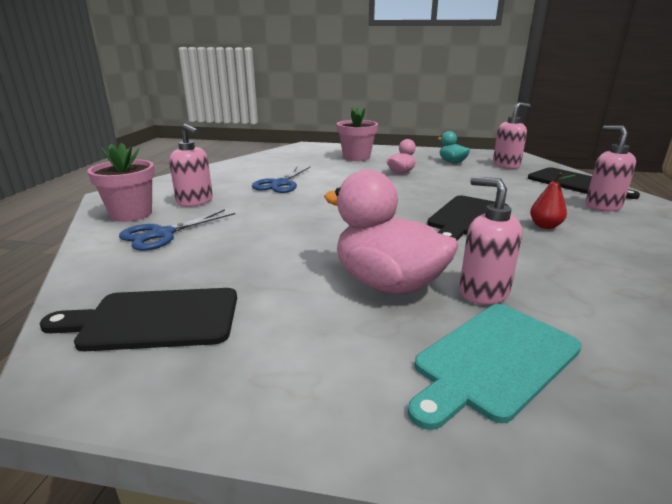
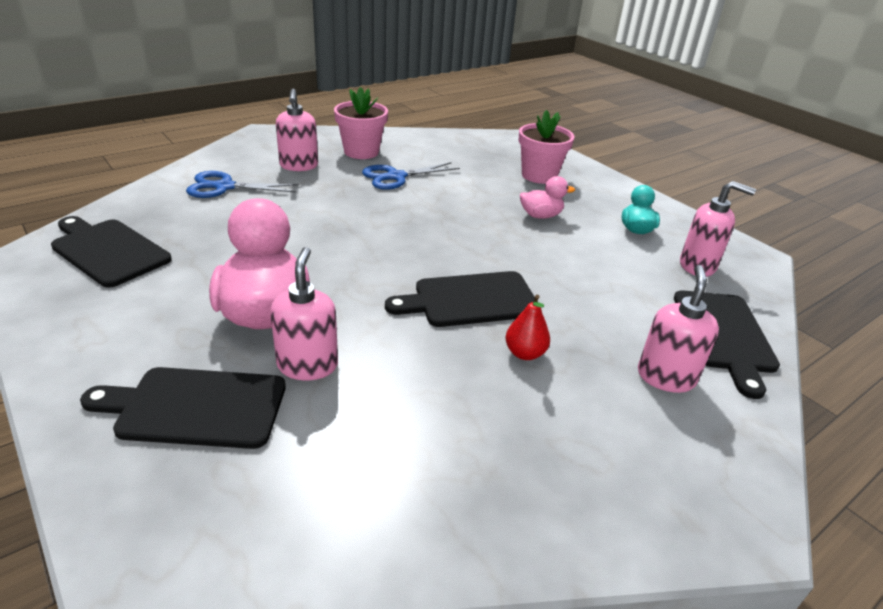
camera: 40 degrees right, 10 degrees up
pink flower pot [87,142,155,222] -> pink flower pot moved to [334,87,388,159]
turquoise cutting board [408,304,582,430] -> black cutting board [80,367,286,449]

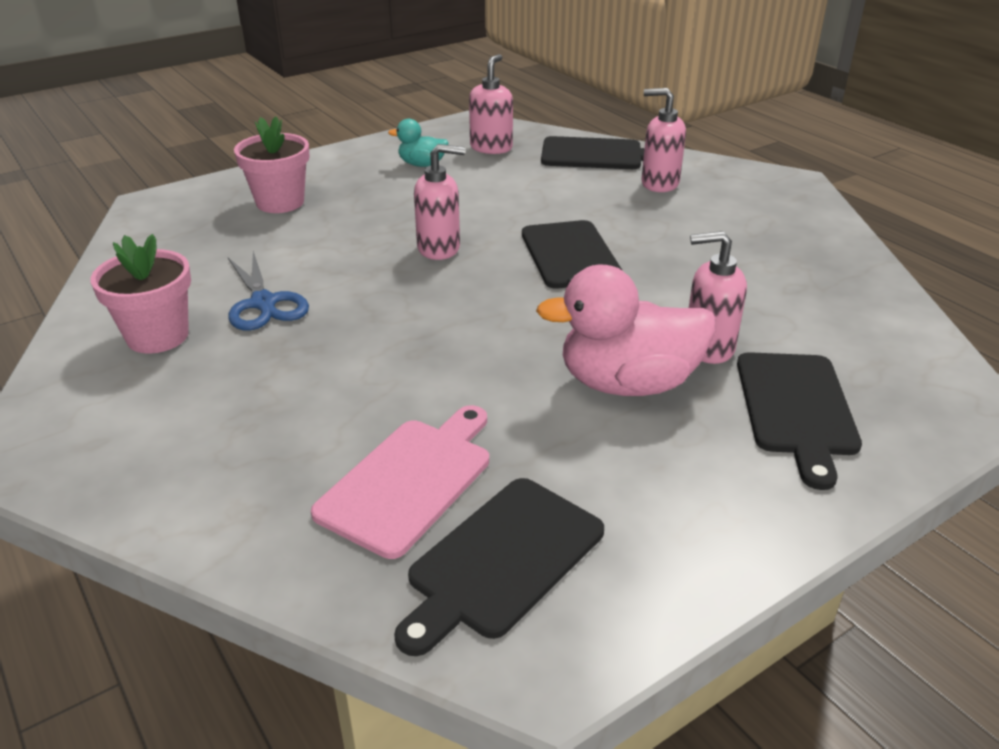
camera: 85 degrees left, 0 degrees up
blue scissors [186,171,299,198] -> none
pink soap dispenser [276,89,318,171] -> pink soap dispenser moved to [414,144,465,260]
red pear [505,295,550,360] -> none
pink duck [520,176,575,219] -> none
none -> pink cutting board [311,405,489,559]

